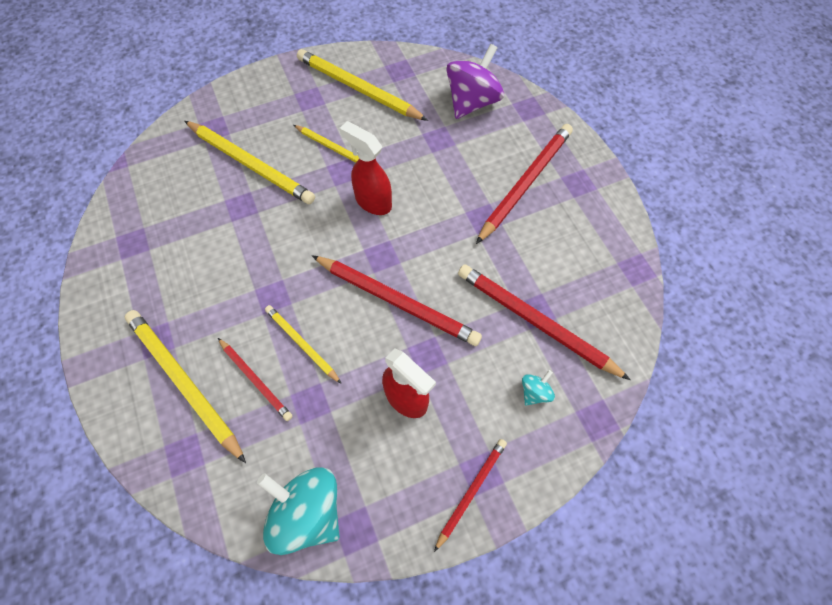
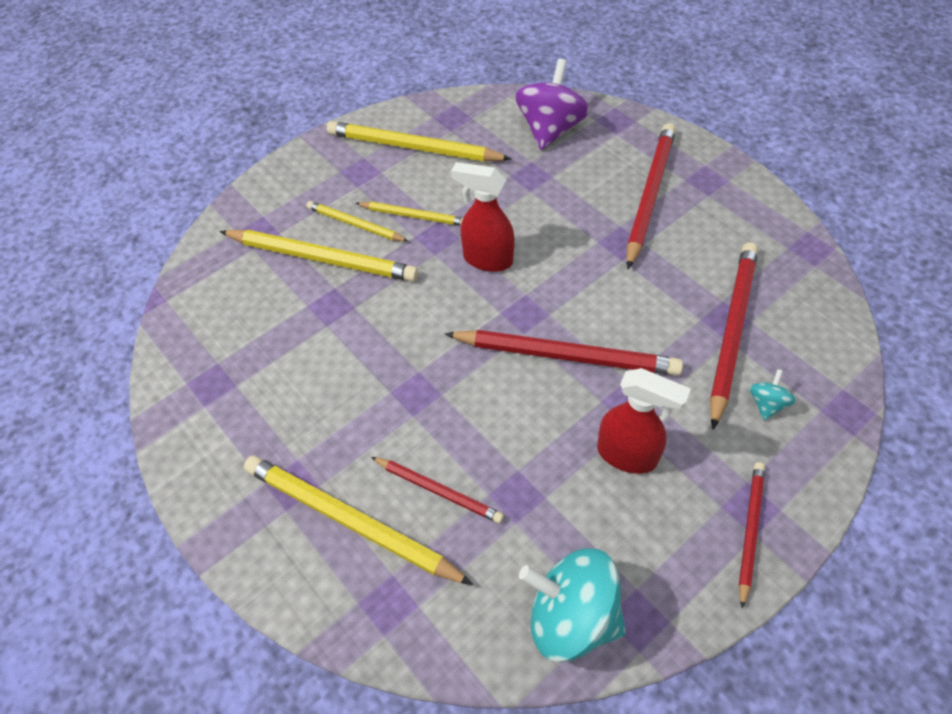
camera: 15 degrees left, 10 degrees down
yellow pencil [265,305,342,384] -> yellow pencil moved to [306,201,409,242]
red pencil [458,264,631,380] -> red pencil turned 90 degrees clockwise [710,242,758,430]

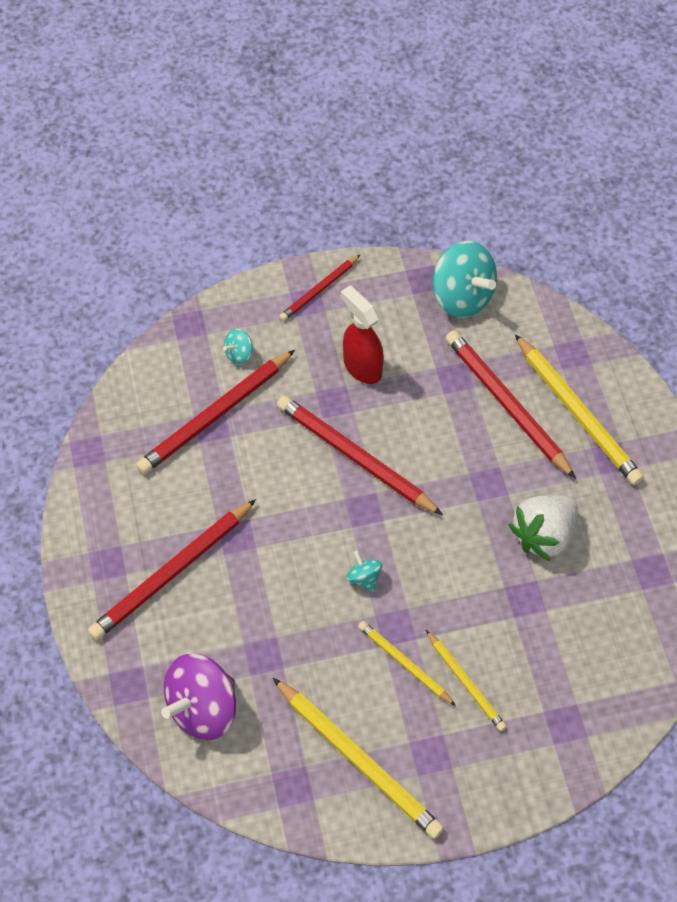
camera: 155 degrees left, 5 degrees up
yellow pencil [220,230,418,282] -> none
red pencil [371,457,504,524] -> red pencil [446,330,576,479], size x1.75
red spray bottle [451,162,515,272] -> turquoise spinning top [346,550,382,592]
none -> white strawberry [509,495,578,561]

